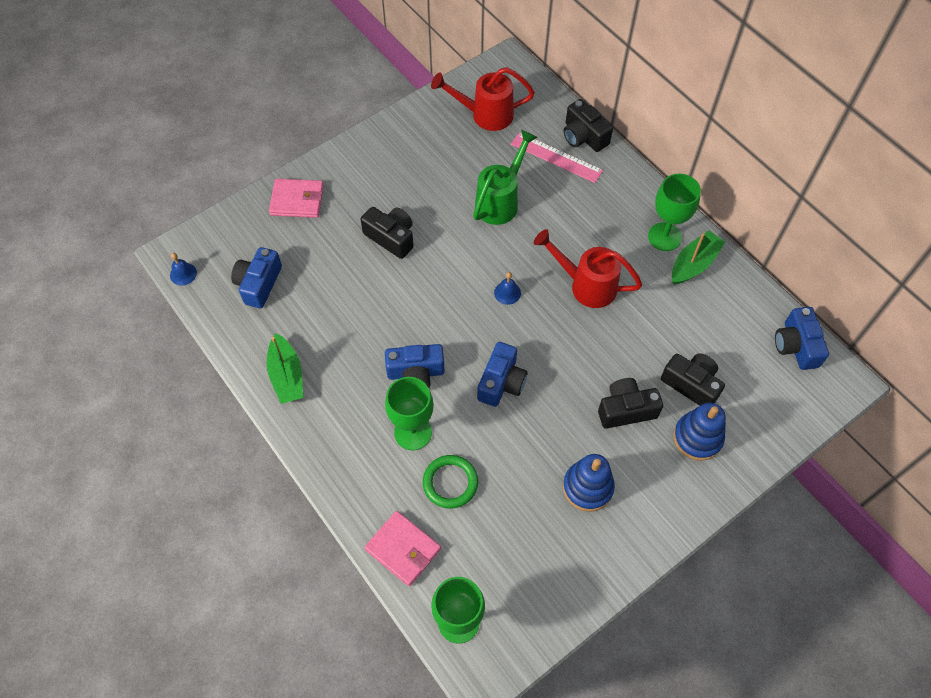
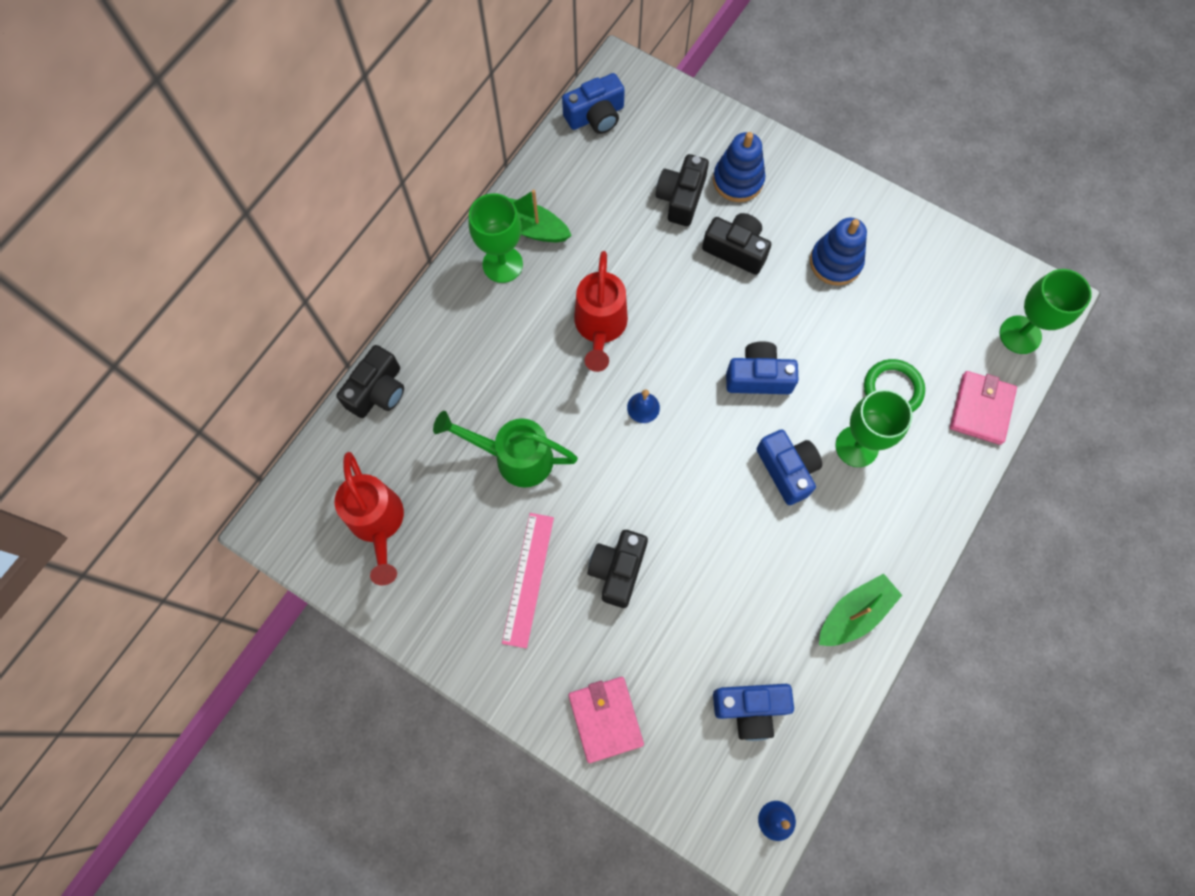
camera: 110 degrees left, 10 degrees up
pink ruler [511,132,603,183] -> pink ruler moved to [502,513,554,648]
black camera [598,378,663,429] -> black camera turned 150 degrees clockwise [702,213,771,275]

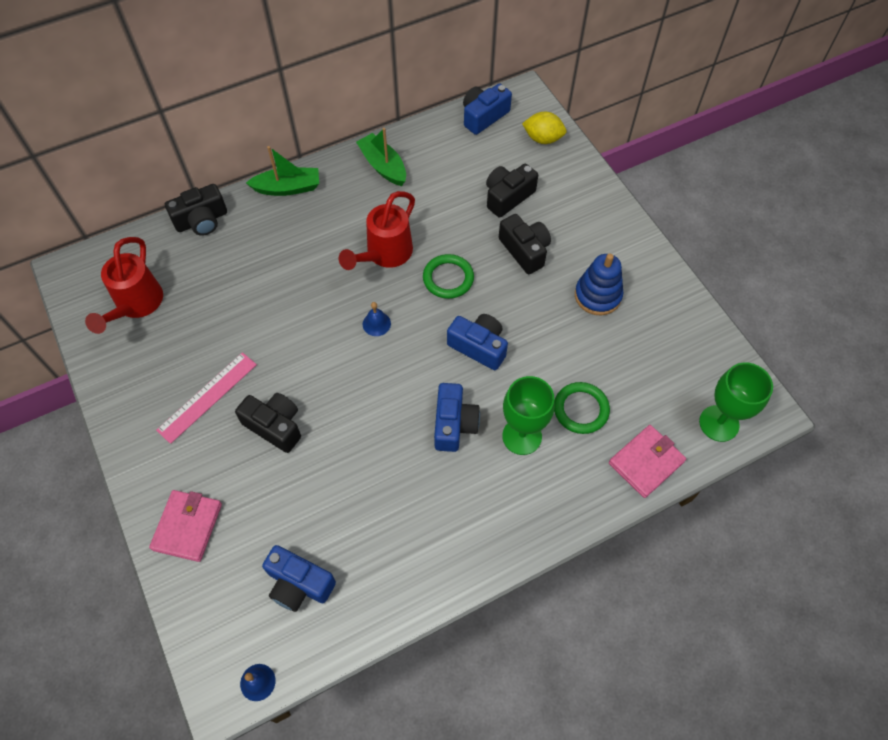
camera: 30 degrees right, 10 degrees down
green watering can [433,411,578,487] -> none
green goblet [469,193,523,283] -> none
blue camera [562,73,625,134] -> blue camera turned 135 degrees clockwise [463,84,512,135]
black camera [588,530,648,608] -> black camera turned 75 degrees clockwise [235,393,301,453]
blue stacking toy [713,132,765,202] -> none
green boat [819,573,902,646] -> green boat moved to [246,146,319,196]
none -> green ring [423,254,474,299]
none -> yellow lemon [522,112,566,144]

